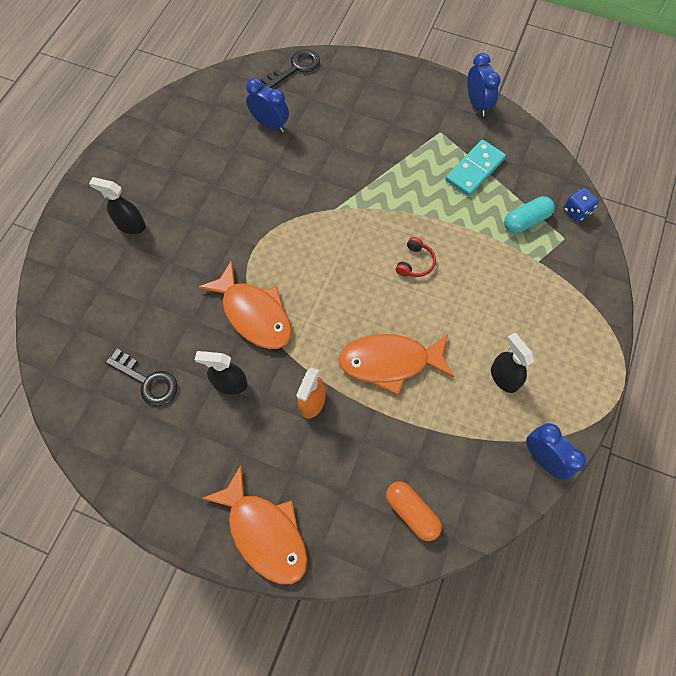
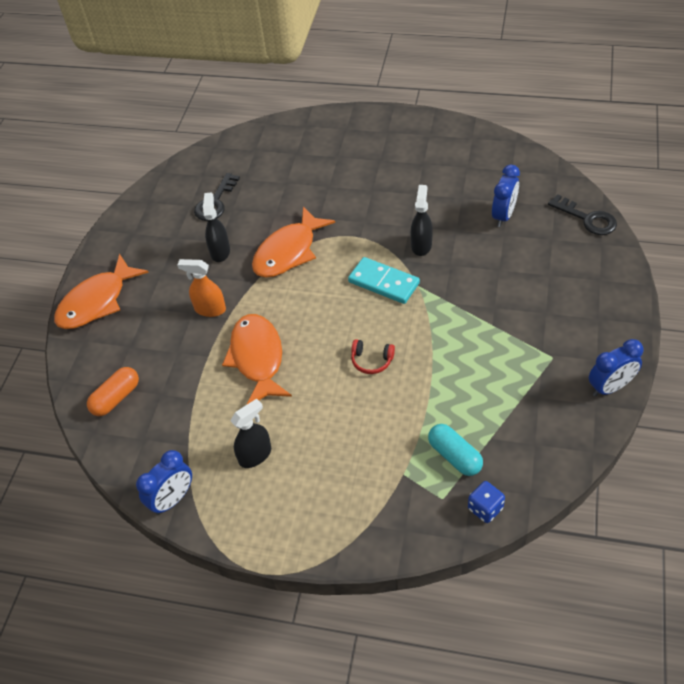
camera: 85 degrees right, 15 degrees down
black spray bottle [89,177,146,234] -> black spray bottle moved to [411,185,433,256]
turquoise domino [445,140,506,196] -> turquoise domino moved to [348,257,420,304]

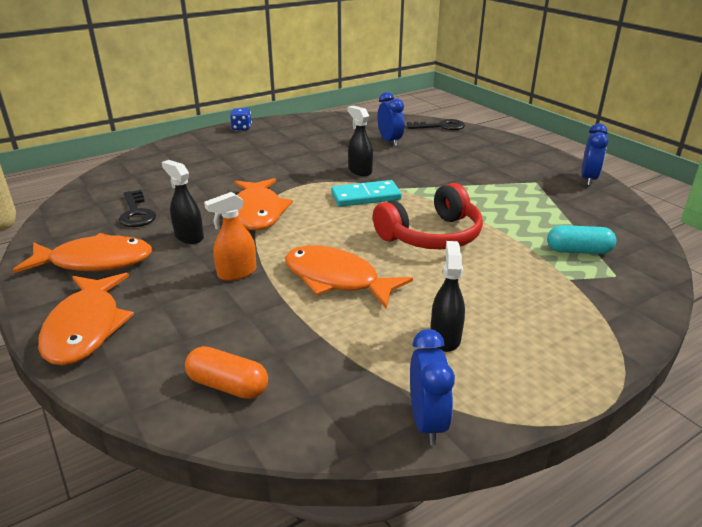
camera: 50 degrees left, 20 degrees down
orange capsule [87,367,139,416] -> orange capsule turned 60 degrees counterclockwise [185,346,268,399]
red headphones [351,339,395,374] -> red headphones [373,183,483,249], size x2.24
blue dice [468,481,505,523] -> blue dice moved to [230,108,252,130]
none -> orange fish [13,233,152,273]

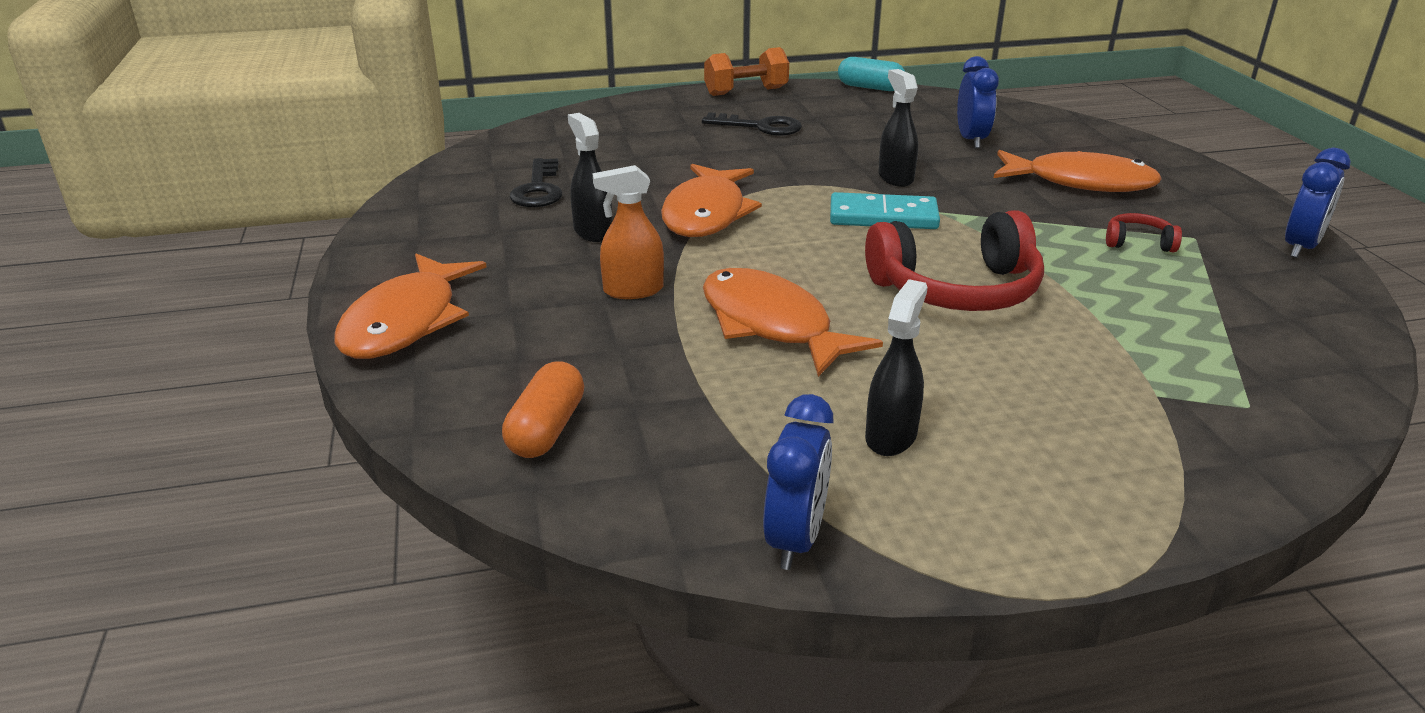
camera: 20 degrees right, 0 degrees up
orange fish [13,233,152,273] -> orange fish moved to [994,150,1162,192]
orange capsule [185,346,268,399] -> orange capsule turned 60 degrees clockwise [502,361,584,458]
blue dice [230,108,252,130] -> orange dumbbell [704,47,789,96]
black key [407,119,465,130] -> black key moved to [702,112,802,136]
turquoise capsule [547,225,616,254] -> turquoise capsule moved to [838,57,905,91]
none -> red headphones [1106,213,1182,252]

